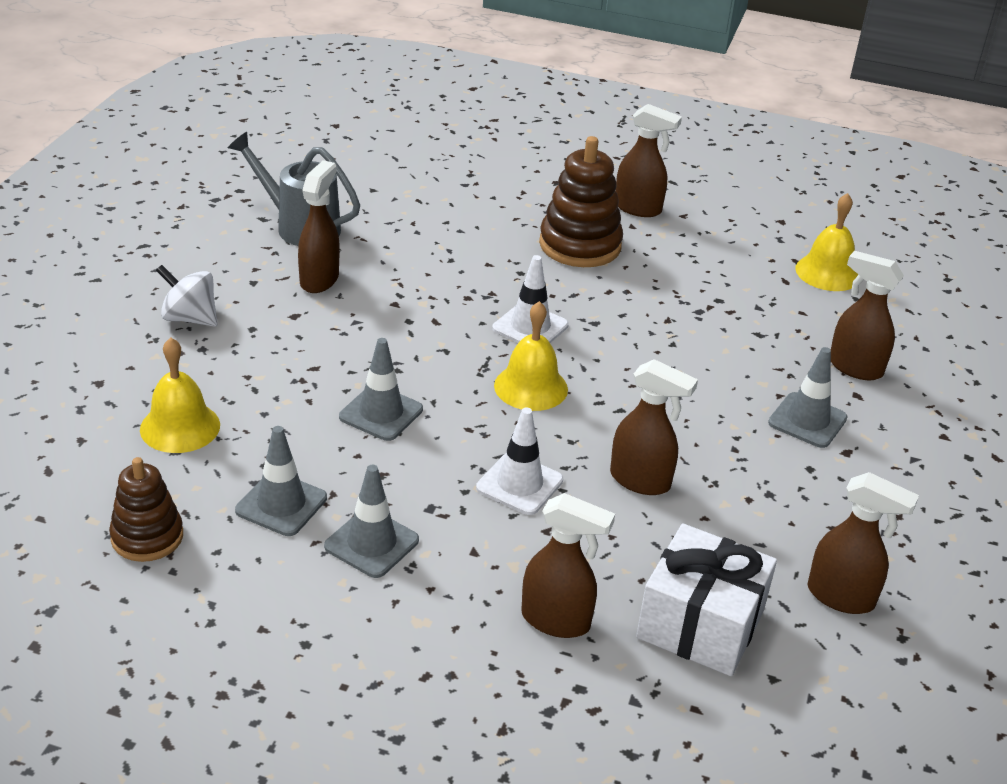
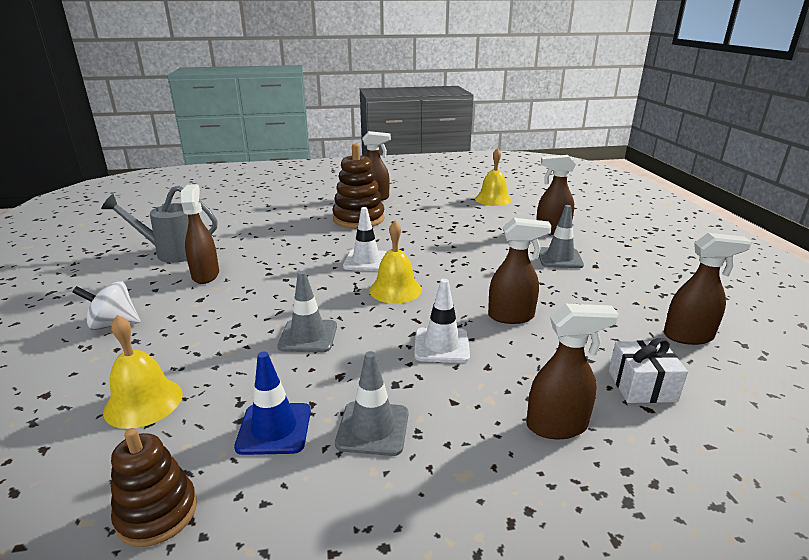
camera: 25 degrees left, 10 degrees down
grey traffic cone [235,426,327,536] -> blue traffic cone [234,351,311,455]
white gift [636,523,777,676] -> white gift [609,338,688,403], size x0.63

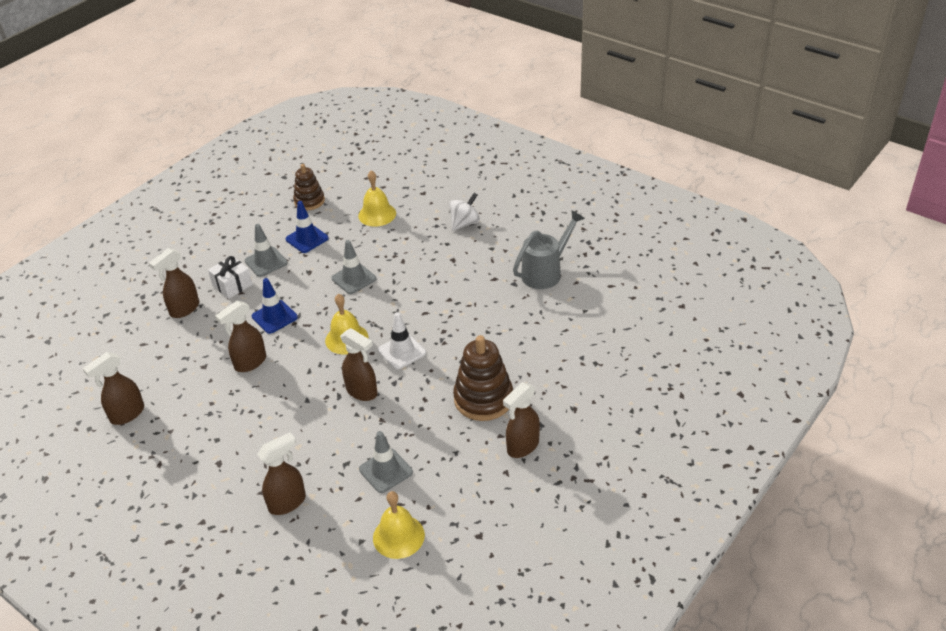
camera: 140 degrees right, 15 degrees up
brown spray bottle [181,184,219,284] -> brown spray bottle moved to [340,328,378,401]
white traffic cone [414,279,470,363] -> blue traffic cone [252,278,298,334]
grey traffic cone [539,205,584,268] -> grey traffic cone moved to [359,431,413,493]
white gift [609,338,688,403] -> white gift moved to [208,256,253,299]

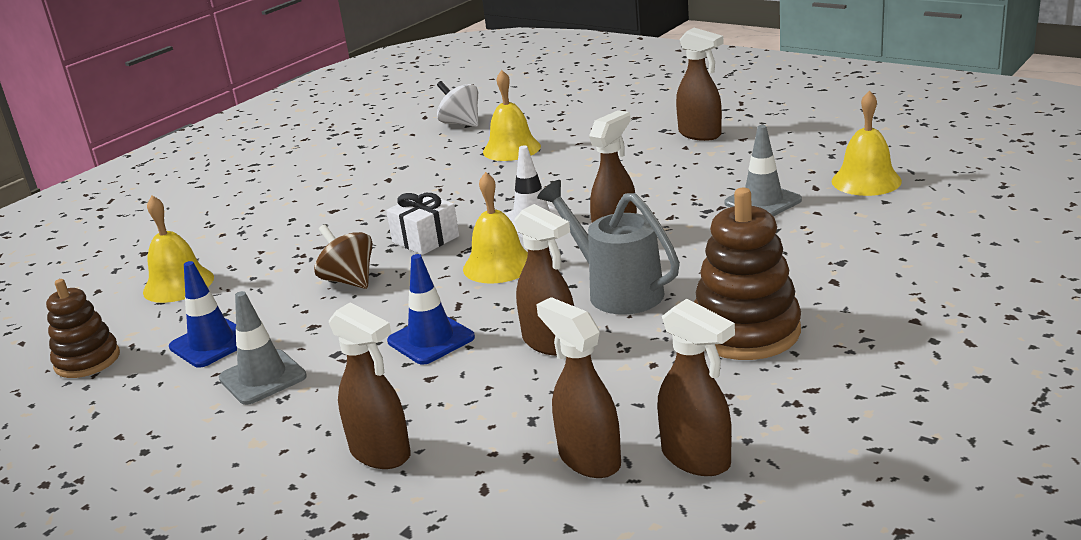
camera: 90 degrees left, 15 degrees down
white gift [208,256,253,299] -> white gift moved to [386,193,459,255]
brown spray bottle [257,432,306,515] -> brown spray bottle moved to [536,297,621,478]
grey traffic cone [332,240,376,294] -> brown spinning top [314,224,373,289]
white spinning top [449,193,480,231] -> white spinning top moved to [437,81,478,127]
brown stacking toy [453,335,513,421] -> brown stacking toy moved to [694,188,801,360]
grey watering can [513,210,585,289] -> grey watering can moved to [537,180,680,315]
none -> yellow bell [483,70,541,161]

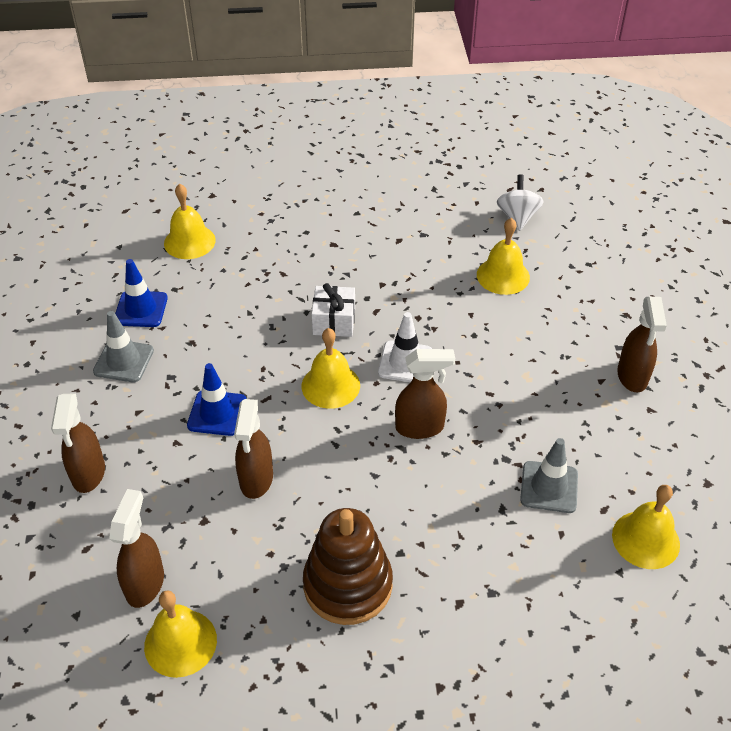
camera: 45 degrees right, 20 degrees up
brown stacking toy [46,279,120,378] -> none
brown spinning top [314,224,373,289] -> none
grey watering can [537,180,680,315] -> none
brown spray bottle [657,299,735,476] -> yellow bell [144,590,217,678]

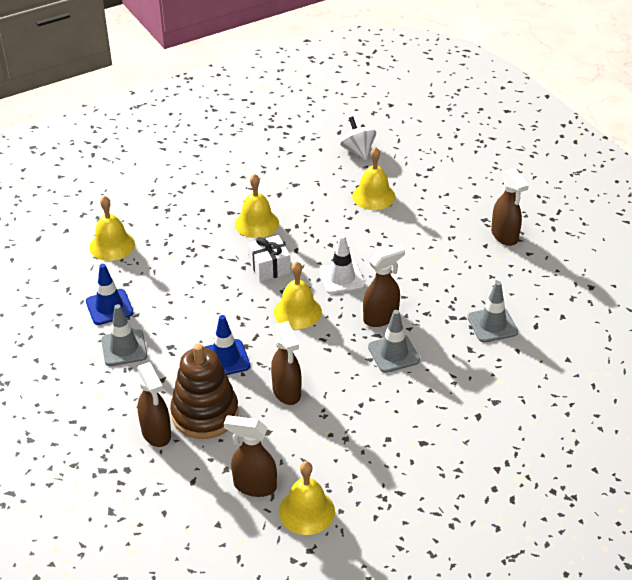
camera: 25 degrees left, 5 degrees down
brown spray bottle [109,489,164,608] -> brown spray bottle turned 60 degrees counterclockwise [224,415,277,497]
brown stacking toy [303,508,393,625] -> brown stacking toy moved to [170,343,239,439]
yellow bell [612,485,680,569] -> yellow bell moved to [235,174,279,238]
none -> grey traffic cone [368,310,420,373]

